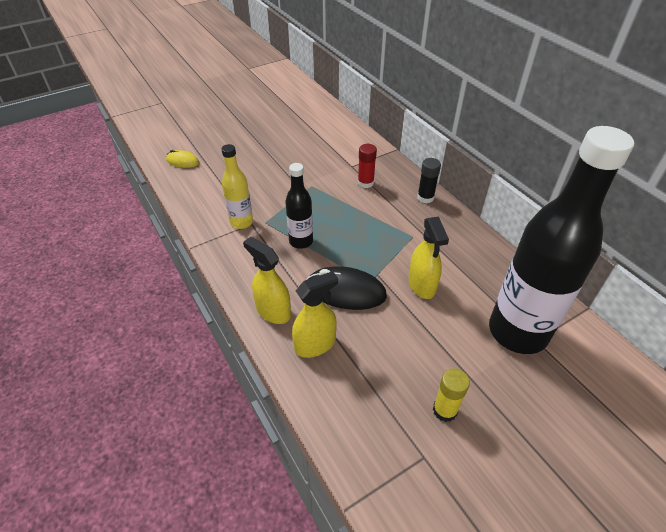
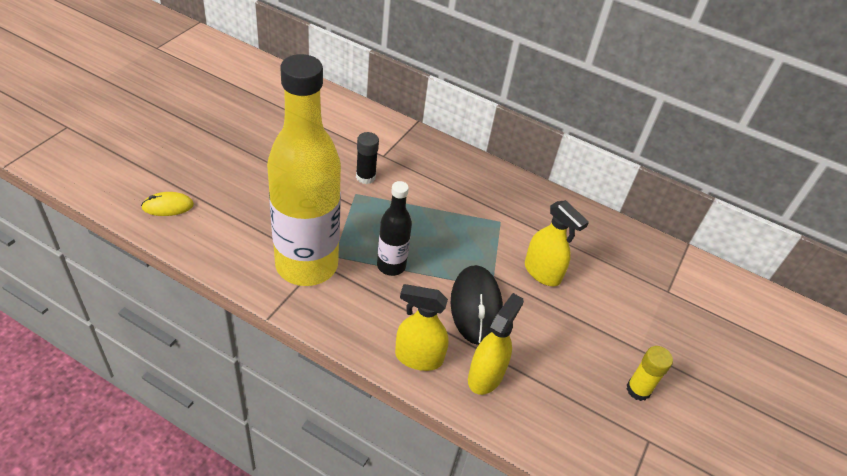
camera: 35 degrees left, 0 degrees up
yellow bottle [222,144,253,229] -> yellow bottle [267,54,341,286], size x2.10
black mouse [306,266,387,310] -> black mouse turned 75 degrees counterclockwise [450,265,503,345]
red glue stick [358,144,377,188] -> none
black glue stick [417,158,441,203] -> black glue stick moved to [356,132,379,184]
black bottle [489,126,634,354] -> none

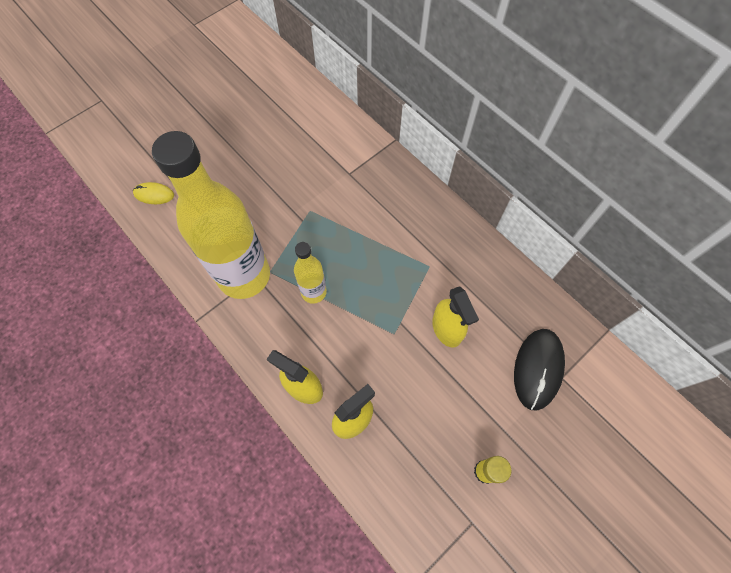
camera: 25 degrees right, 20 degrees up
black glue stick [356,132,379,184] -> none
black bottle [377,181,412,276] -> yellow bottle [294,242,327,304]
black mouse [450,265,503,345] -> black mouse moved to [514,329,565,411]

